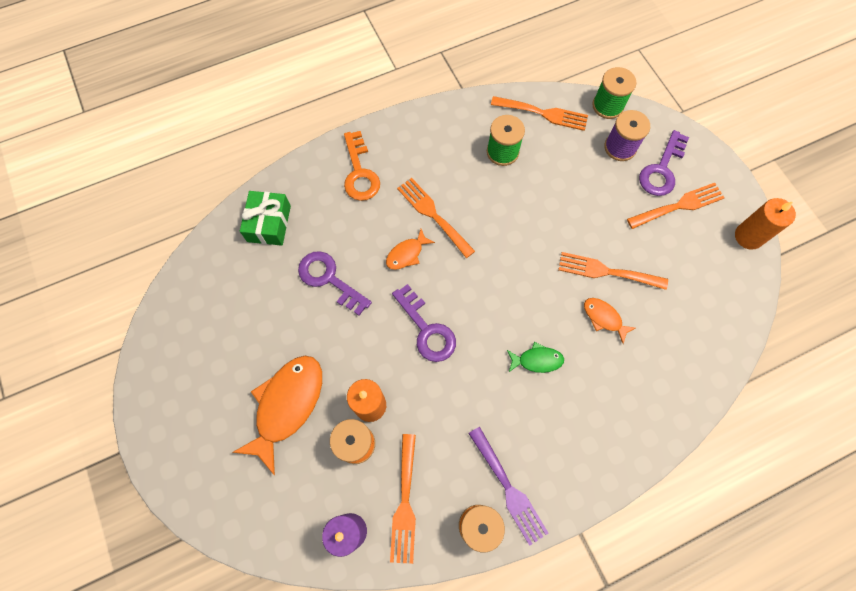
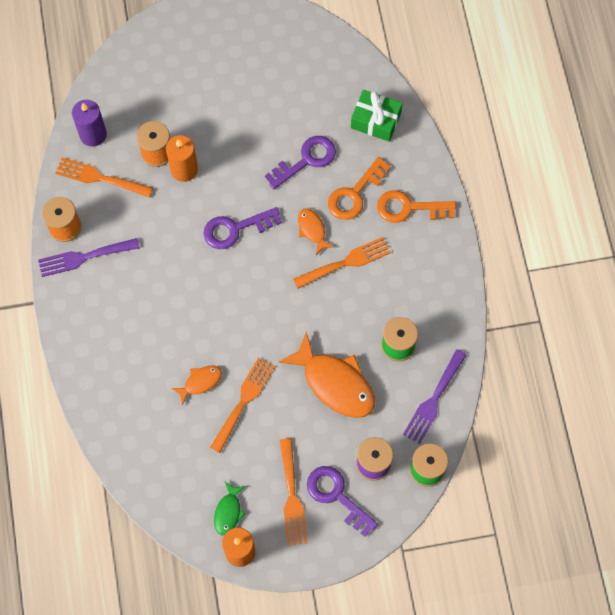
camera: 105 degrees right, 0 degrees up
orange fish [232,356,322,475] -> orange fish moved to [278,331,375,418]
orange fork [491,96,588,131] -> purple fork [403,349,466,444]
green fish [507,342,564,373] -> green fish moved to [214,482,246,535]
none -> orange key [328,157,391,220]

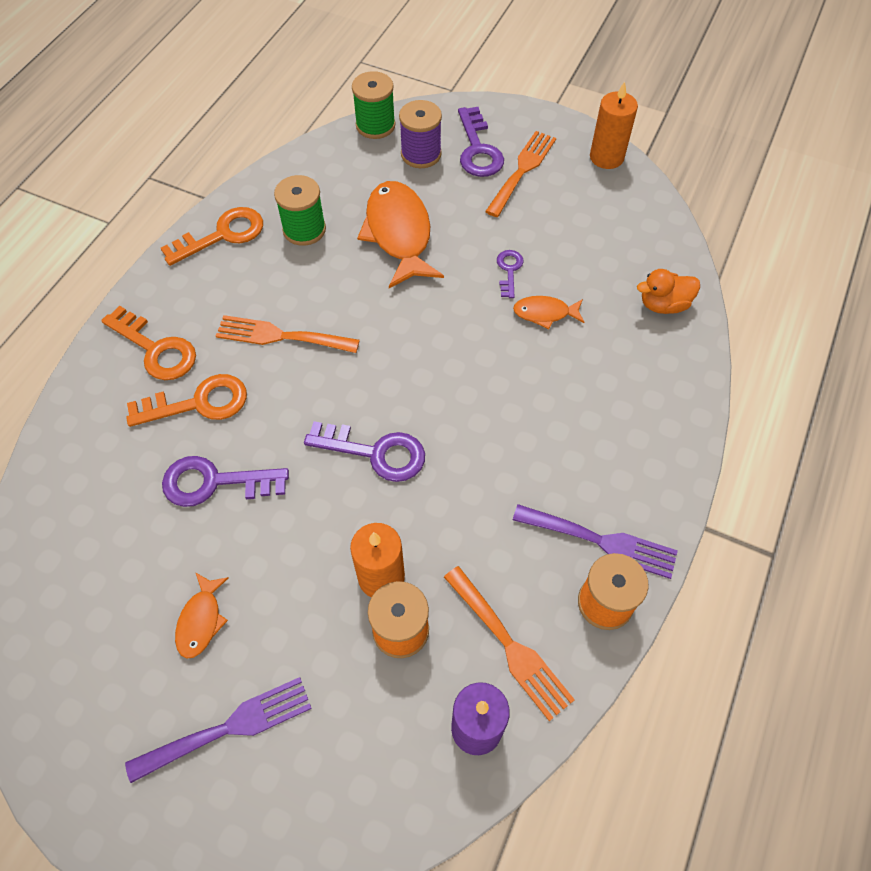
camera: 145 degrees left, 10 degrees down
orange fork [210,357,275,453] -> purple key [497,250,524,298]
green fish [214,482,246,535] -> none
orange fish [298,208,334,255] -> orange fish moved to [175,572,229,658]
green gift [351,90,402,142] -> none
purple fork [403,349,466,444] -> purple fork moved to [125,677,312,783]
none -> orange key [161,207,263,266]
none -> orange duck [637,269,700,314]

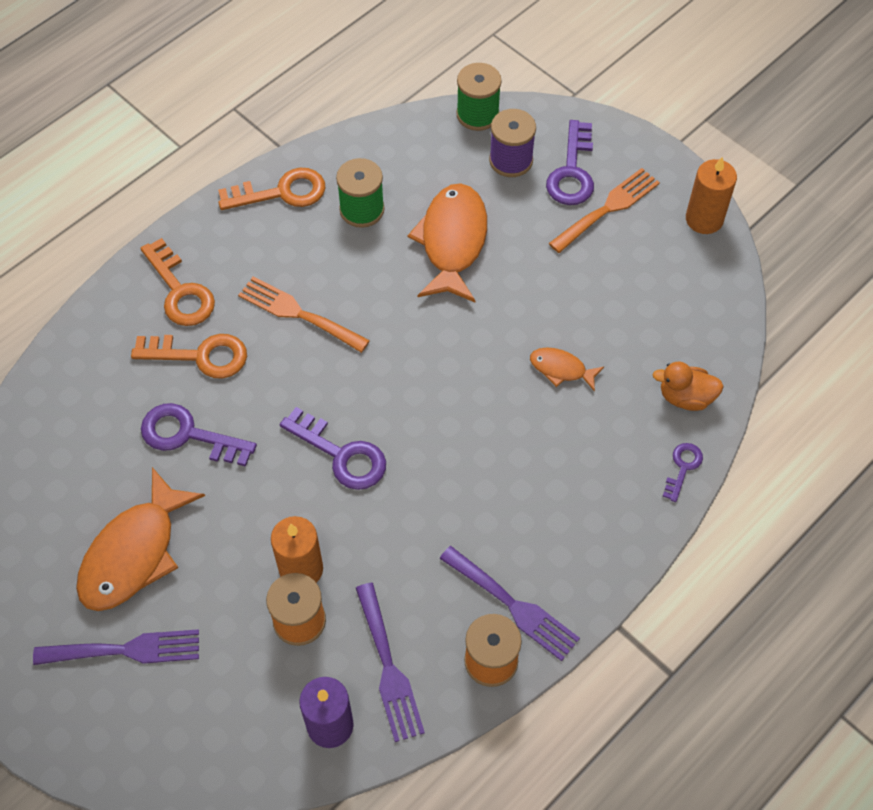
camera: 20 degrees right, 0 degrees up
orange fish [175,572,229,658] -> orange fish [76,467,205,611], size x2.00
orange fork [444,566,575,721] -> purple fork [356,583,425,742]
purple key [497,250,524,298] -> purple key moved to [663,443,703,502]

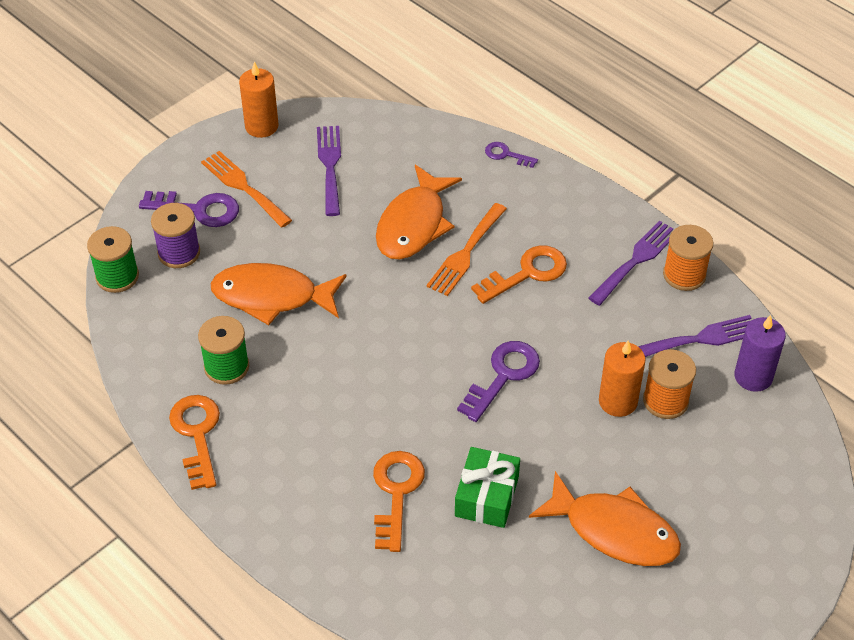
camera: 90 degrees left, 10 degrees down
purple fork [33,629,199,665] -> purple fork moved to [317,126,341,216]
orange key [140,238,215,326] -> orange key moved to [471,245,567,304]
purple key [141,403,257,467] -> green gift [455,447,520,528]
orange fork [238,277,370,353] -> orange fork moved to [426,203,507,296]
orange fish [530,348,604,392] -> orange fish [376,165,462,260], size x2.00
orange duck [652,362,724,411] -> none

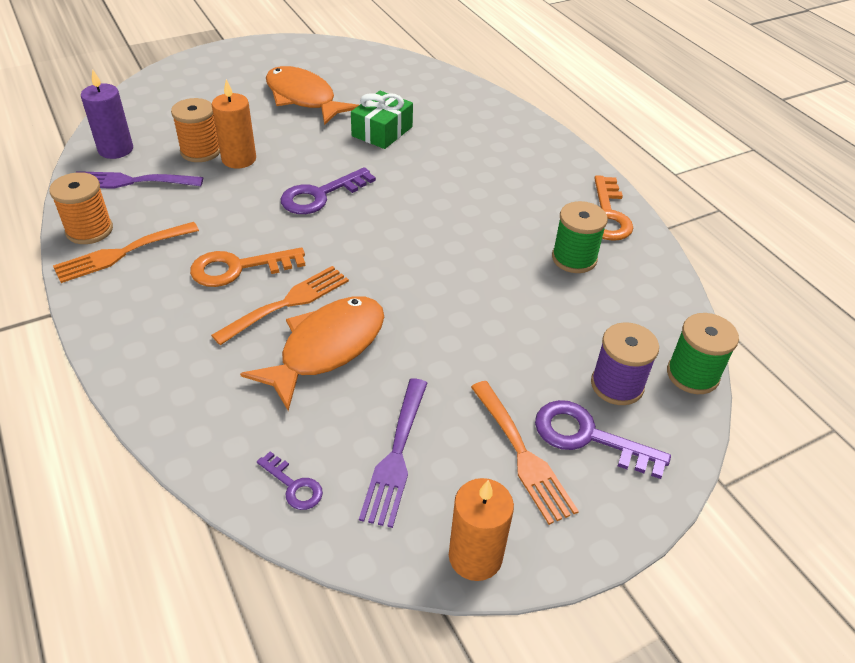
camera: 165 degrees left, 5 degrees down
orange fish [211,263,346,325] -> none
orange key [373,451,425,552] -> none
purple key [485,142,538,168] -> purple key moved to [257,451,323,510]
purple fork [588,221,673,306] -> orange fork [53,222,199,283]

